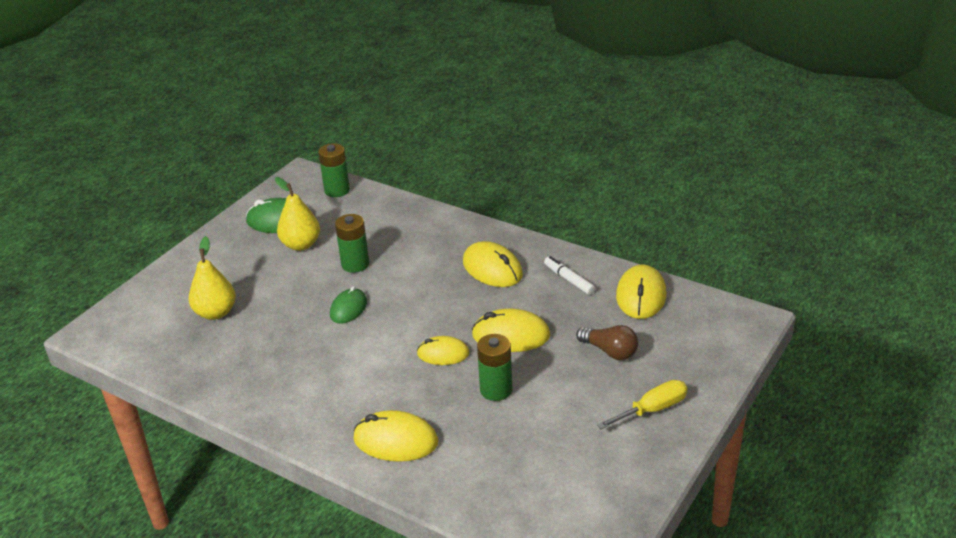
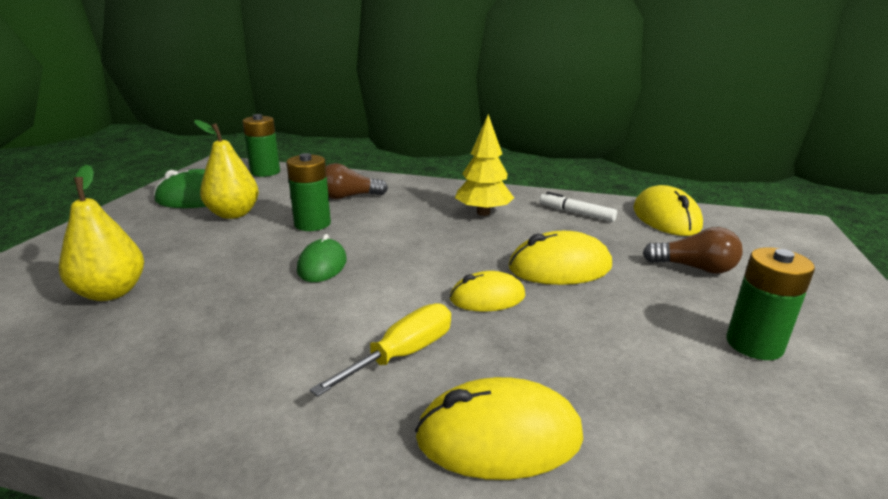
camera: 20 degrees left, 10 degrees down
yellow mouse [463,241,523,287] -> yellow tree [455,114,514,216]
green battery [477,334,512,401] -> green battery moved to [726,247,815,360]
yellow screwdriver [597,380,687,429] -> yellow screwdriver moved to [310,303,451,397]
none -> brown light bulb [326,163,388,199]

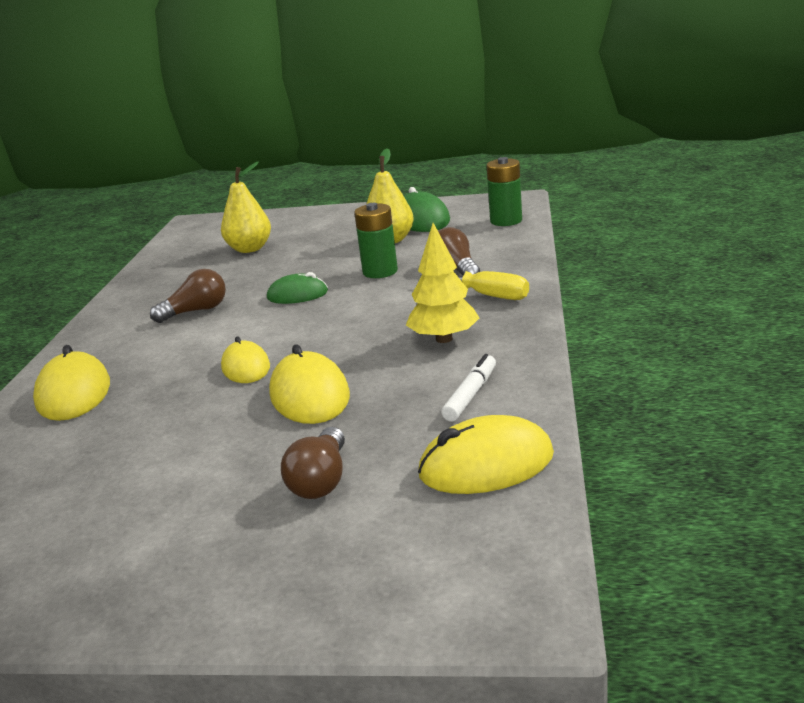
camera: 85 degrees right, 0 degrees up
yellow screwdriver [310,303,451,397] -> yellow screwdriver moved to [420,271,529,300]
green battery [726,247,815,360] -> none
none -> brown light bulb [150,269,226,323]

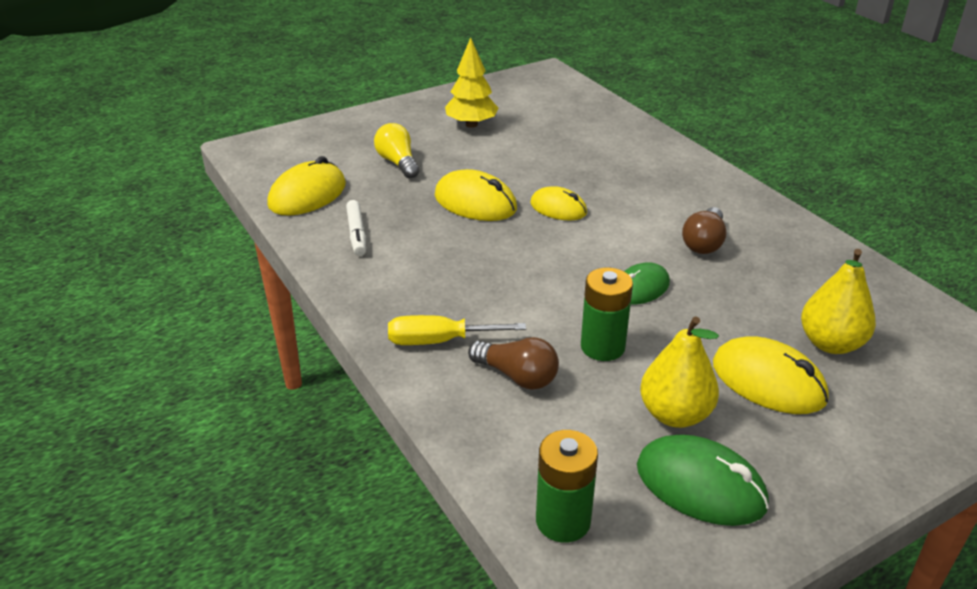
camera: 140 degrees right, 10 degrees up
yellow mouse [33,345,110,421] -> yellow mouse moved to [713,336,829,414]
brown light bulb [281,427,345,499] -> yellow light bulb [374,123,419,179]
yellow tree [406,223,479,343] -> yellow tree moved to [445,37,499,128]

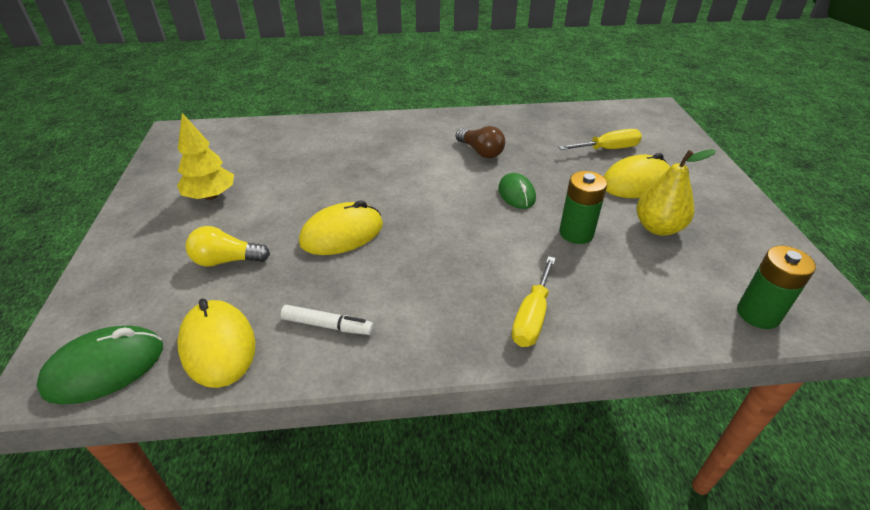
camera: 65 degrees left, 5 degrees up
brown light bulb [468,337,559,390] -> none
yellow mouse [530,186,587,221] -> none
green mouse [637,435,769,526] -> green mouse moved to [36,326,163,404]
yellow pear [801,249,876,354] -> yellow screwdriver [559,129,642,150]

